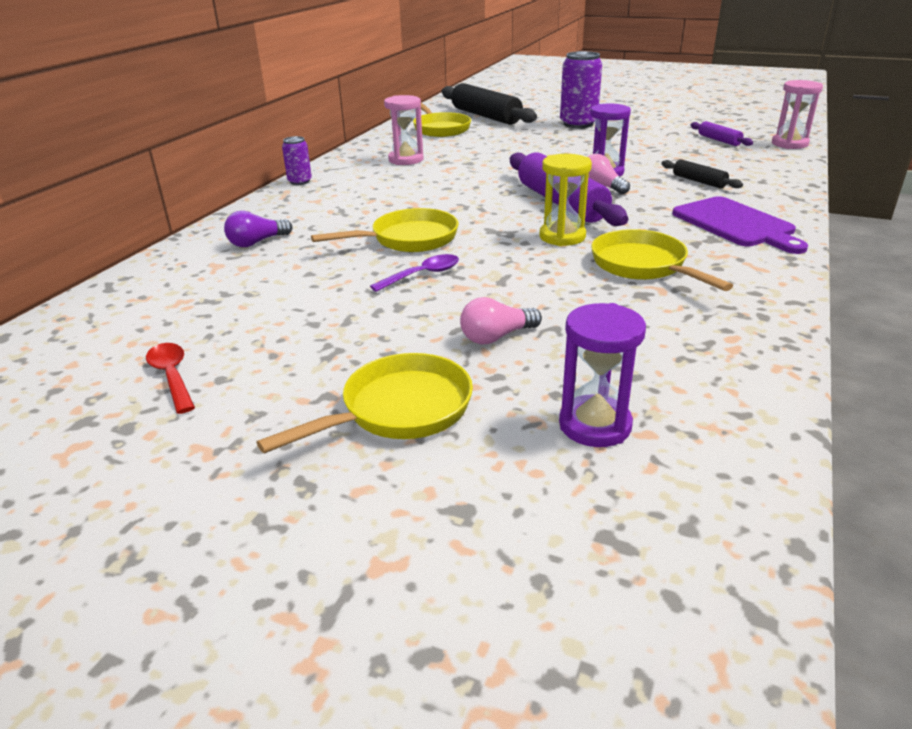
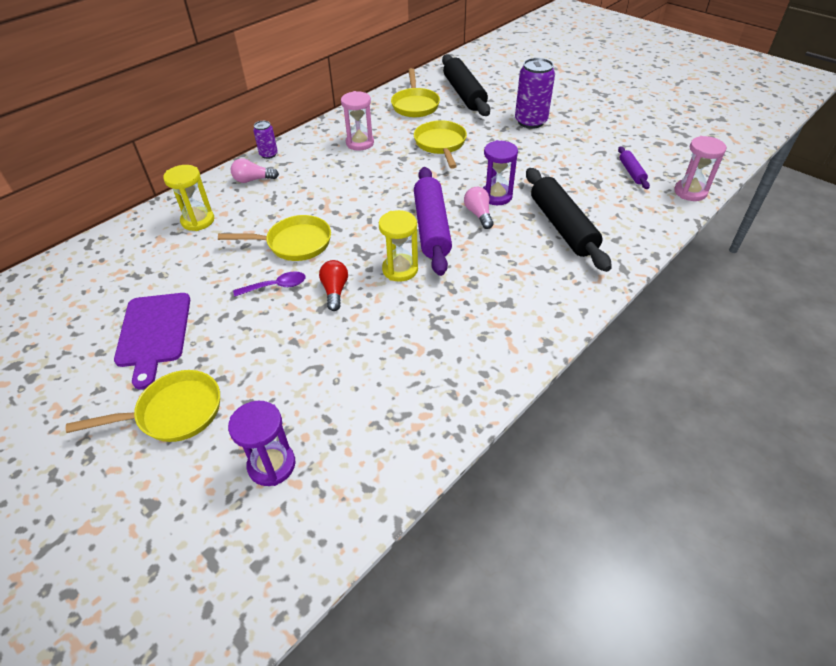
camera: 20 degrees right, 15 degrees up
red spoon [146,343,195,414] -> none
purple light bulb [224,211,292,247] -> yellow hourglass [163,165,214,231]
pink light bulb [460,297,542,344] -> pink light bulb moved to [231,158,279,183]
yellow pan [591,229,733,291] -> yellow pan moved to [414,120,467,169]
black rolling pin [661,159,743,189] -> black rolling pin [526,168,612,272], size x2.07
purple cutting board [672,196,808,254] -> purple cutting board moved to [114,293,190,390]
none -> red light bulb [319,260,348,311]

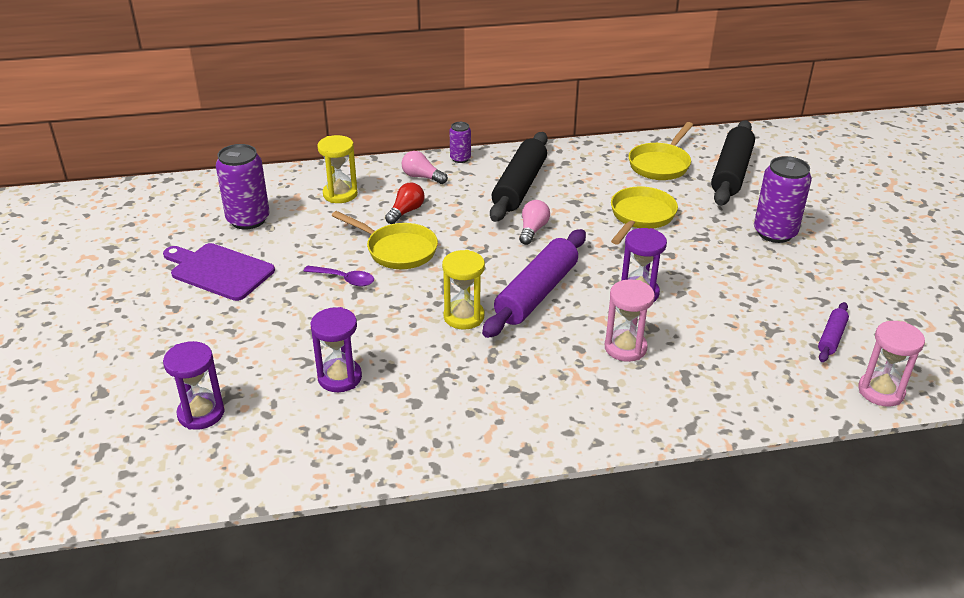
camera: 35 degrees right, 10 degrees down
yellow pan [66,370,220,442] -> none
purple cutting board [114,293,190,390] -> purple cutting board turned 90 degrees clockwise [163,243,275,301]
red light bulb [319,260,348,311] -> red light bulb moved to [385,183,424,224]
pink hourglass [341,91,374,151] -> pink hourglass moved to [605,279,655,362]
pink light bulb [464,187,493,229] -> pink light bulb moved to [519,200,550,245]
black rolling pin [526,168,612,272] -> black rolling pin moved to [490,132,548,222]
none -> purple can [216,144,269,230]
none -> purple hourglass [311,307,362,392]

